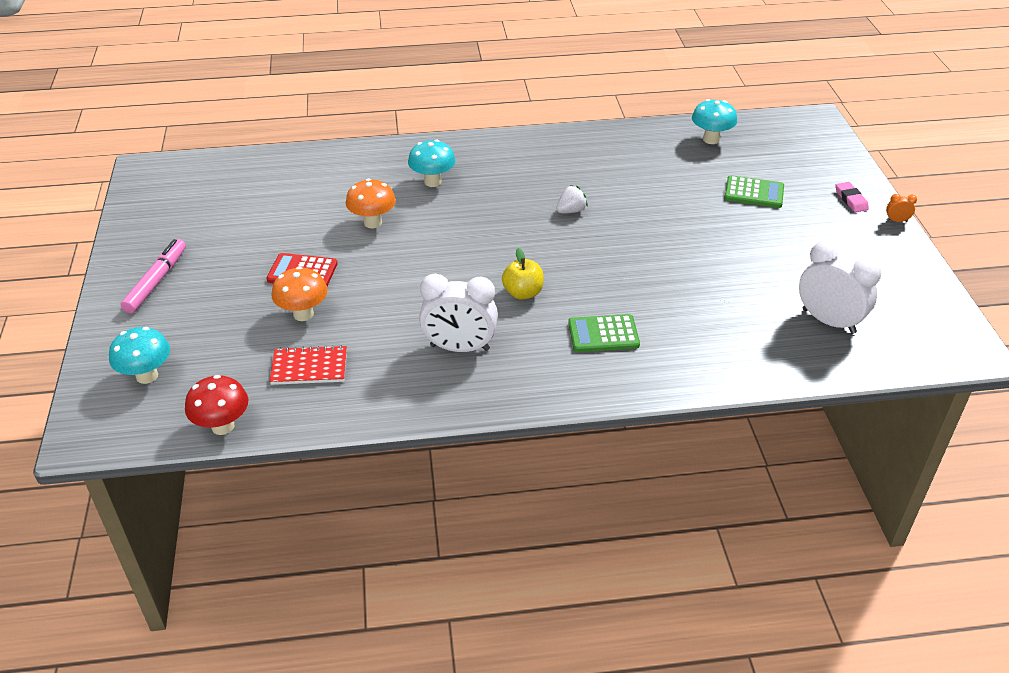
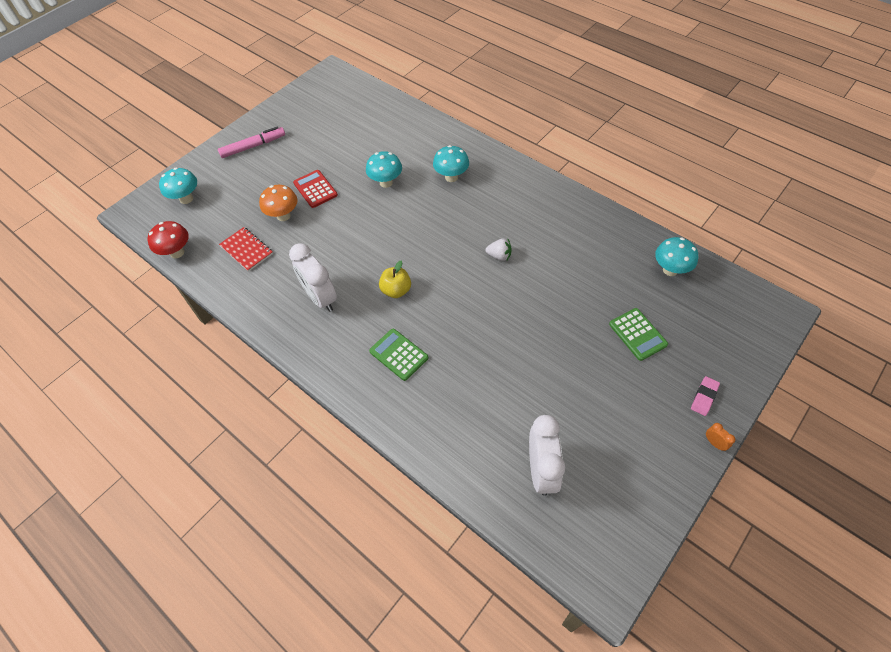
camera: 50 degrees right, 15 degrees up
orange mushroom [346,178,396,228] -> turquoise mushroom [366,151,402,188]

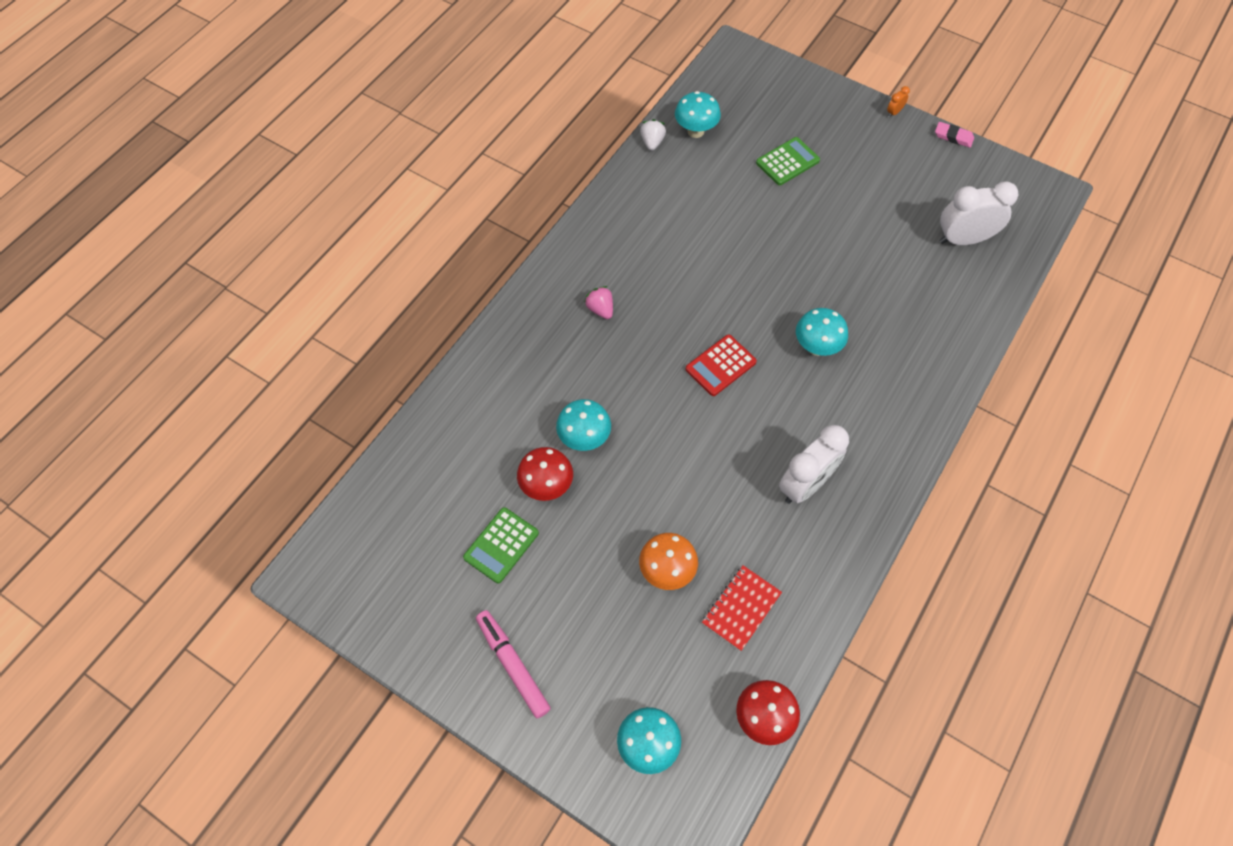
camera: 100 degrees left, 5 degrees up
red calculator [293,170,338,208] -> red calculator moved to [686,334,757,396]
green calculator [369,329,428,381] -> green calculator moved to [463,507,539,583]
yellow apple [379,260,411,298] -> none
turquoise mushroom [433,145,469,182] -> turquoise mushroom moved to [796,308,848,356]
white strawberry [485,238,511,261] -> white strawberry moved to [640,119,666,151]
pink eraser [691,376,720,416] -> pink eraser moved to [935,122,974,148]
none -> red mushroom [517,447,573,501]
none -> pink strawberry [584,286,613,319]

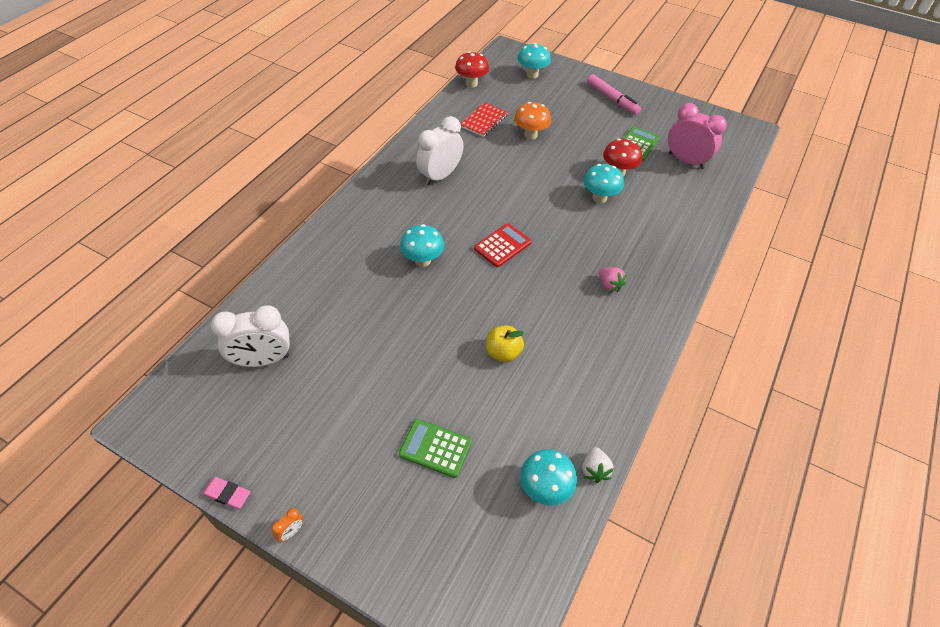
camera: 175 degrees right, 10 degrees down
green calculator [756,137,820,185] -> green calculator turned 60 degrees clockwise [399,419,472,478]
none -> yellow apple [486,325,524,362]
none -> pink clock [668,103,727,169]

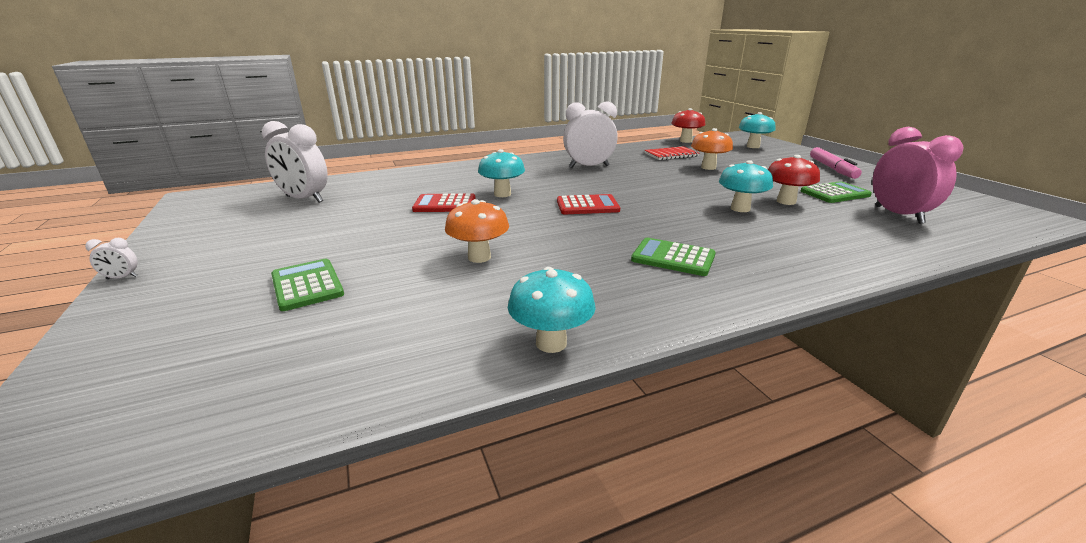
camera: 40 degrees right, 25 degrees down
pink eraser [202,477,251,509] -> none
orange clock [271,508,304,542] -> white clock [85,238,138,279]
yellow apple [486,325,524,362] -> orange mushroom [445,199,509,263]
turquoise mushroom [520,449,577,506] -> turquoise mushroom moved to [508,267,596,353]
white strawberry [582,447,614,483] -> none
pink strawberry [599,268,627,292] -> green calculator [631,238,716,276]
none -> red calculator [412,193,476,212]

